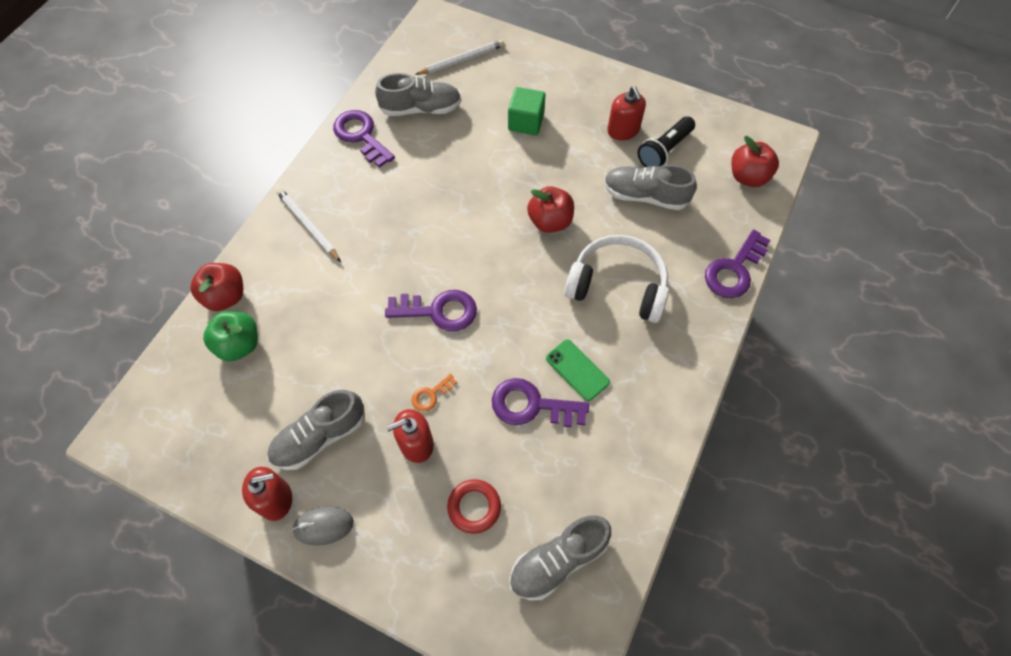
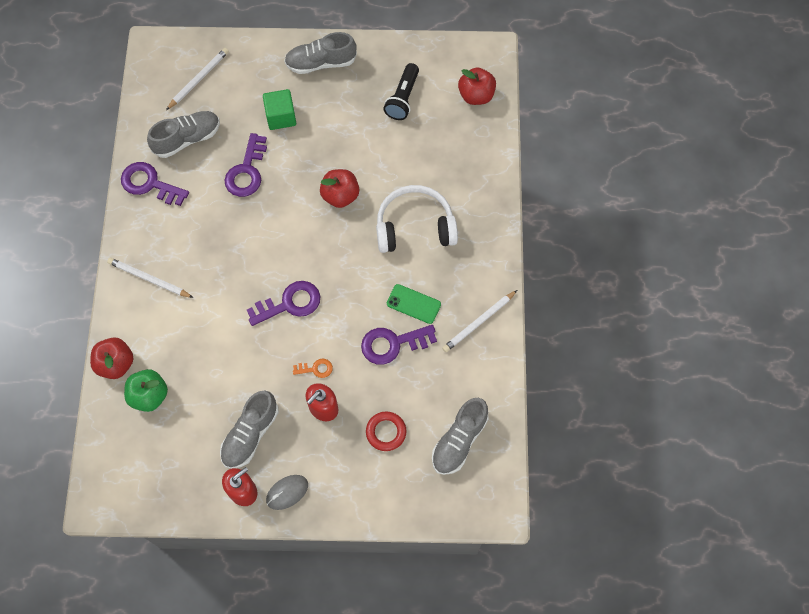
camera: 25 degrees left, 5 degrees up
orange key [411,374,457,412] -> orange key turned 120 degrees counterclockwise [293,359,333,378]
grey shoe [604,164,697,210] -> grey shoe moved to [284,32,357,74]
red soap dispenser [607,86,646,140] -> none
purple key [705,229,771,298] -> purple key moved to [224,133,267,197]
none -> white pencil [442,290,517,352]

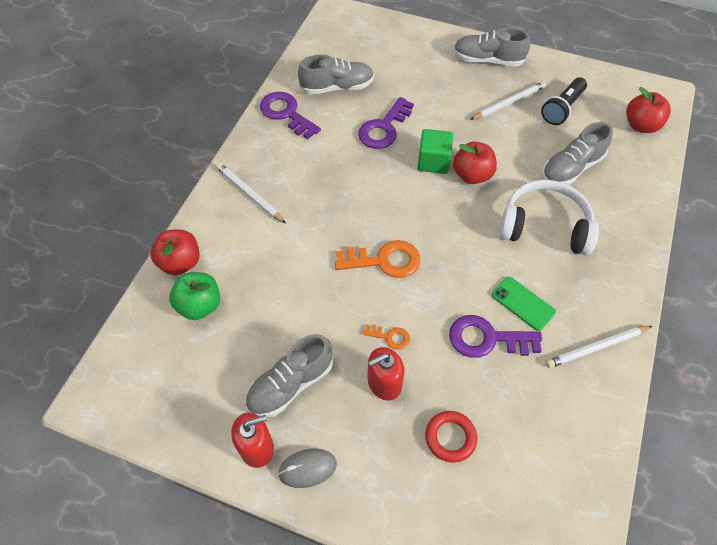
camera: 20 degrees right, 10 degrees down
white pencil [166,48,229,110] -> white pencil moved to [470,81,546,120]
purple key [247,281,320,326] -> orange key [335,240,420,278]
green cube [263,89,296,130] -> green cube moved to [417,129,453,174]
grey shoe [432,398,489,475] -> grey shoe moved to [542,122,613,185]

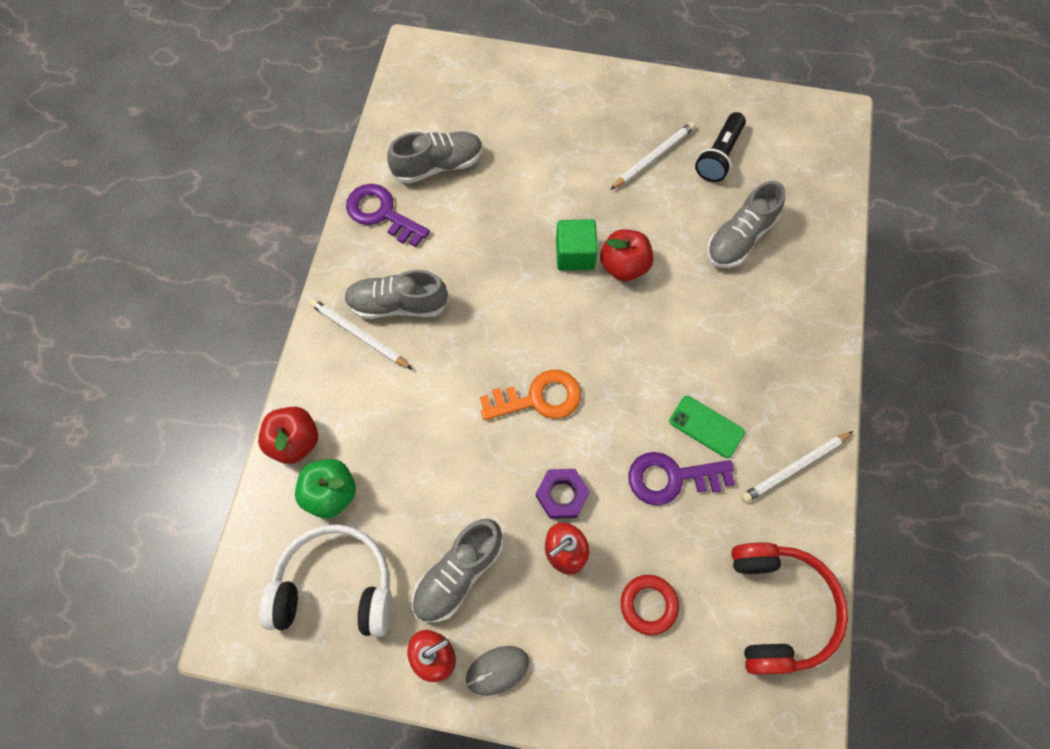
camera: 10 degrees left, 10 degrees up
purple key [358,97,414,149] -> none
orange key [363,324,410,350] -> purple nut [536,469,590,519]
grey shoe [453,28,531,66] -> grey shoe moved to [344,270,449,319]
white headphones [499,180,599,256] -> white headphones moved to [259,524,392,637]
red apple [626,87,671,133] -> none
none -> red headphones [731,542,848,675]

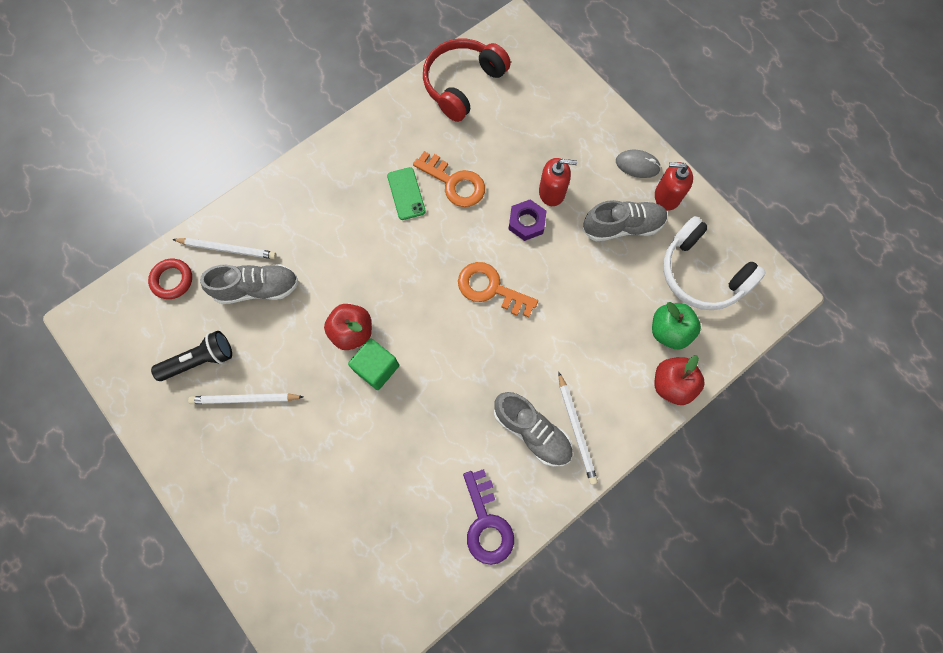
camera: 140 degrees left, 5 degrees up
grey shoe [387,131,483,184] -> none
red ring [621,575,679,635] -> red ring moved to [148,259,192,299]
purple key [628,452,735,505] -> orange key [413,151,485,207]
white pencil [741,431,853,503] -> white pencil moved to [172,238,277,259]

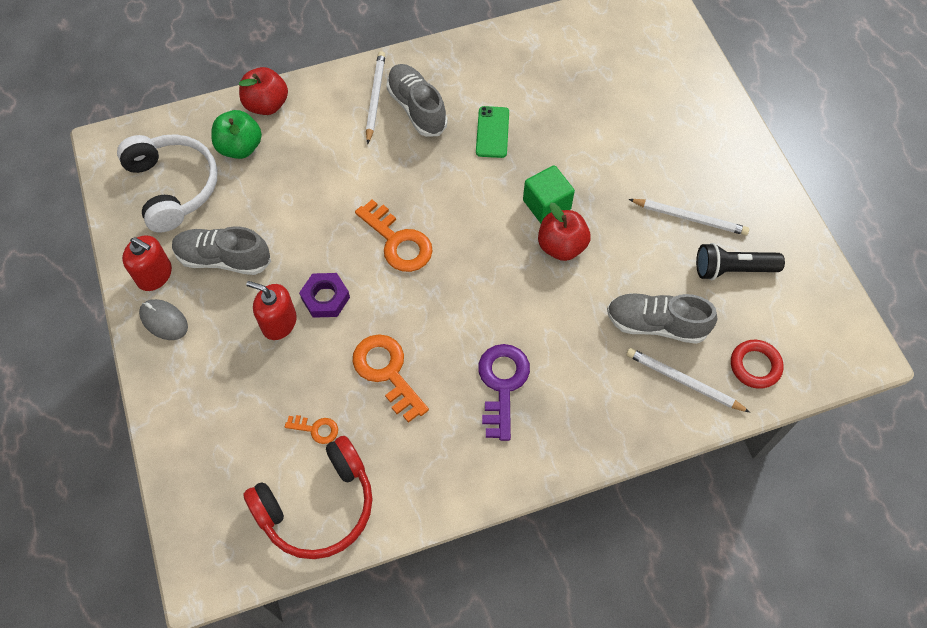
camera: 160 degrees left, 10 degrees down
green phone [387,167,426,220] -> green phone moved to [476,106,509,158]
purple key [463,469,514,565] -> purple key moved to [478,344,530,441]
none -> orange key [285,415,338,444]

